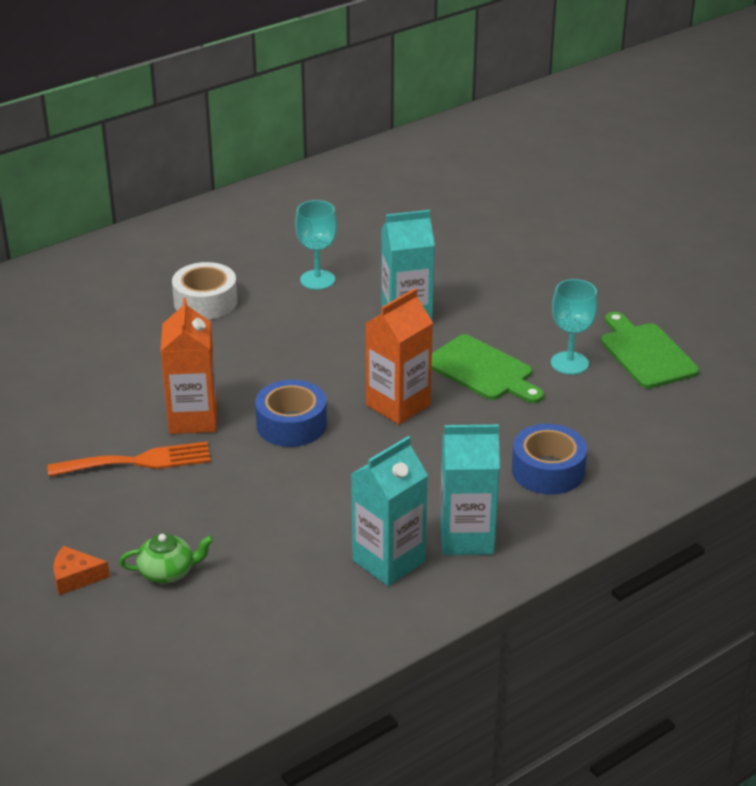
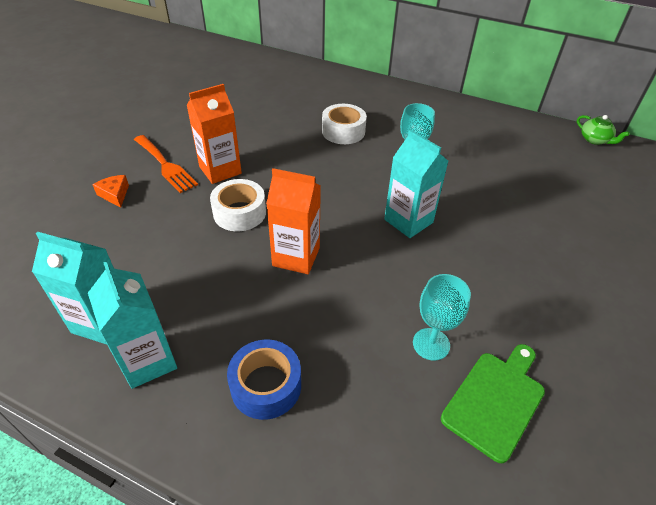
camera: 60 degrees right, 10 degrees up
orange cheese [53,546,110,595] -> orange cheese moved to [93,175,129,208]
green teapot [119,534,214,584] -> green teapot moved to [577,115,630,145]
blue tape [255,380,327,447] -> white tape [210,179,266,231]
green cutting board [432,334,544,403] -> none

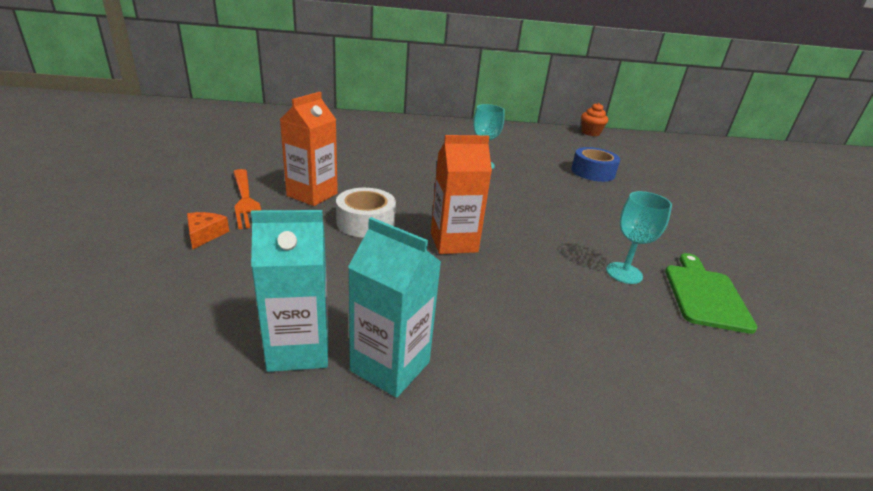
camera: 30 degrees left, 15 degrees down
orange cheese [93,175,129,208] -> orange cheese turned 60 degrees clockwise [187,212,230,249]
orange fork [134,135,198,193] -> orange fork turned 45 degrees clockwise [233,169,261,229]
blue tape [227,340,301,420] -> blue tape moved to [571,147,620,182]
white tape [322,104,367,144] -> none
turquoise carton [384,129,448,238] -> none
green teapot [577,115,630,145] -> orange cupcake [581,103,608,136]

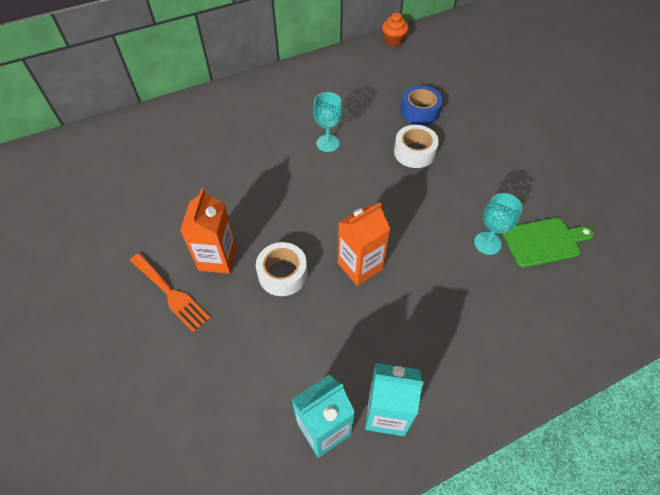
camera: 20 degrees left, 25 degrees up
orange cheese [187,212,230,249] -> none
green cutting board [665,253,758,334] -> green cutting board turned 90 degrees clockwise [502,218,594,267]
none -> white tape [394,125,439,168]

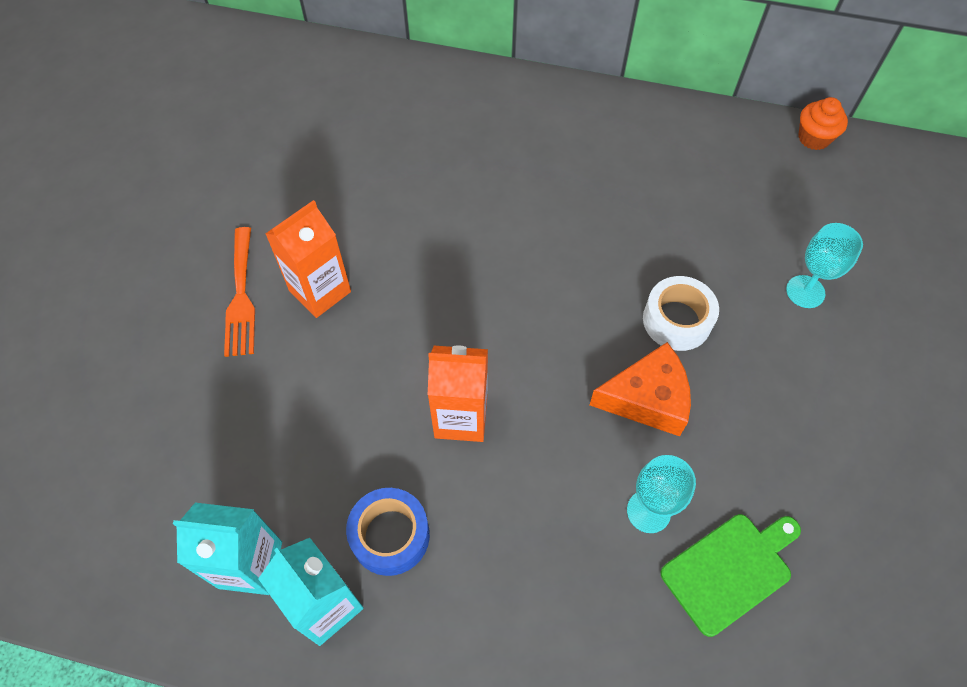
camera: 40 degrees right, 5 degrees up
white tape [256,242,308,296] -> none
turquoise goblet [313,92,342,152] -> turquoise goblet moved to [786,223,863,308]
blue tape [400,85,443,126] -> blue tape moved to [346,488,430,576]
green cutting board [502,218,594,267] -> green cutting board turned 60 degrees counterclockwise [661,514,801,637]
none -> orange cheese [590,342,691,436]

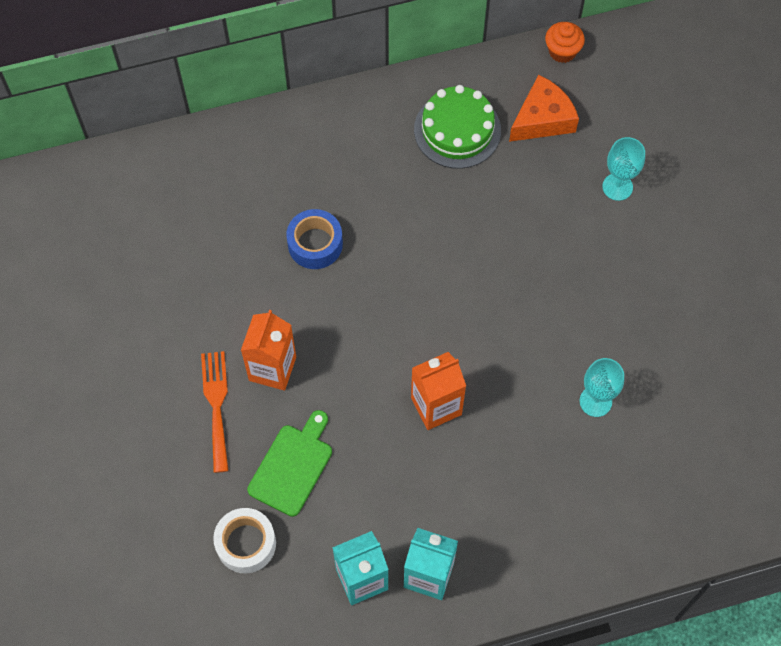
camera: 30 degrees left, 5 degrees up
orange fork [224,227,255,357] -> orange fork turned 150 degrees counterclockwise [201,351,229,473]
blue tape [346,488,430,576] -> blue tape moved to [286,209,343,269]
orange cheese [590,342,691,436] -> orange cheese moved to [509,75,579,142]
white tape [643,276,719,351] -> white tape moved to [213,508,276,573]
green cutting board [661,514,801,637] -> green cutting board moved to [247,410,332,517]
none -> green cake [414,85,501,169]

